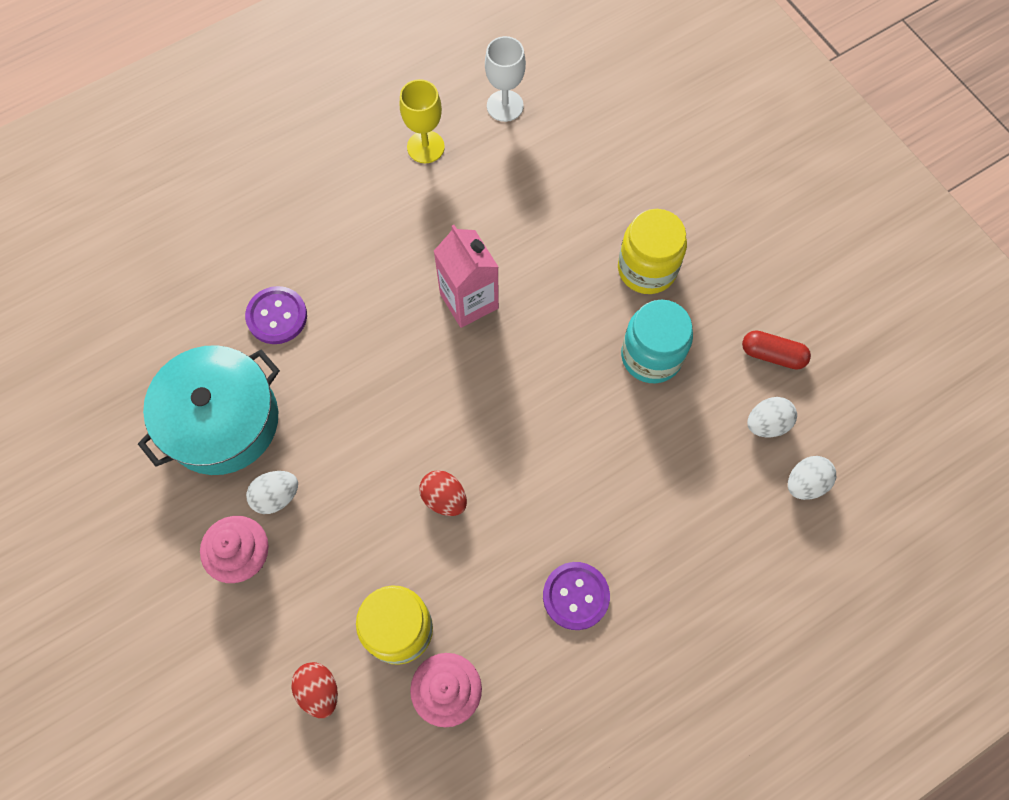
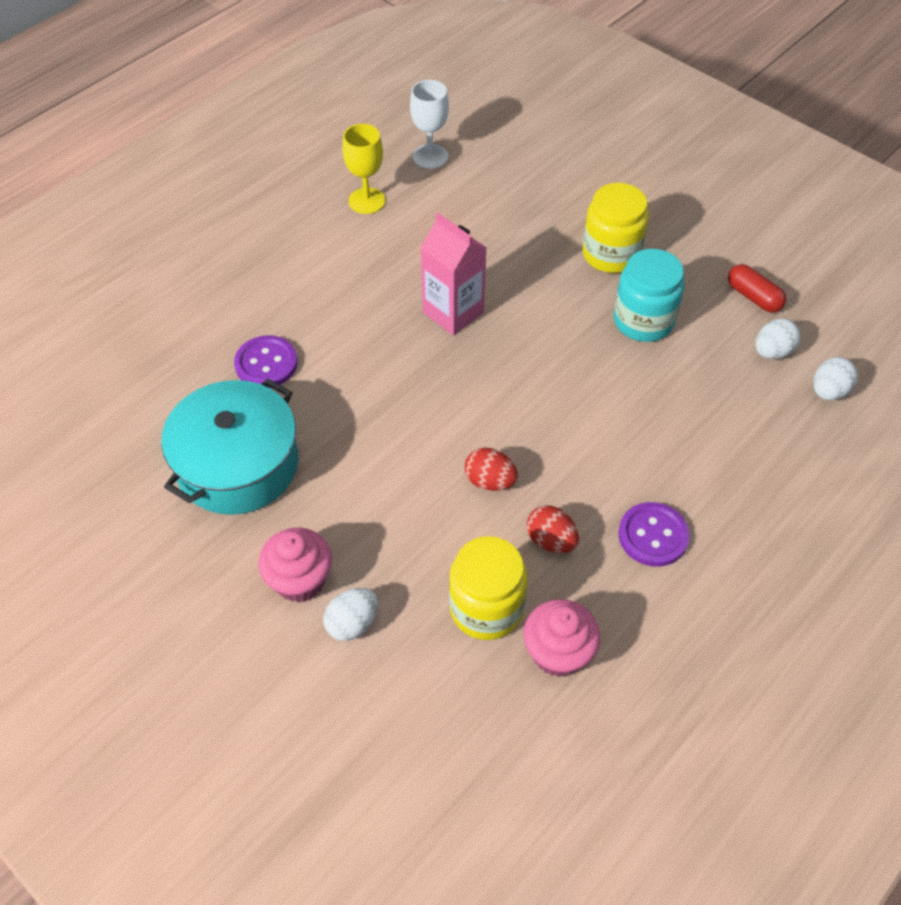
camera: 15 degrees left, 15 degrees down
white egg [246,471,298,514] -> white egg moved to [323,588,378,641]
red egg [291,662,338,718] -> red egg moved to [527,505,579,553]
red capsule [742,331,811,370] -> red capsule turned 45 degrees clockwise [728,264,786,313]

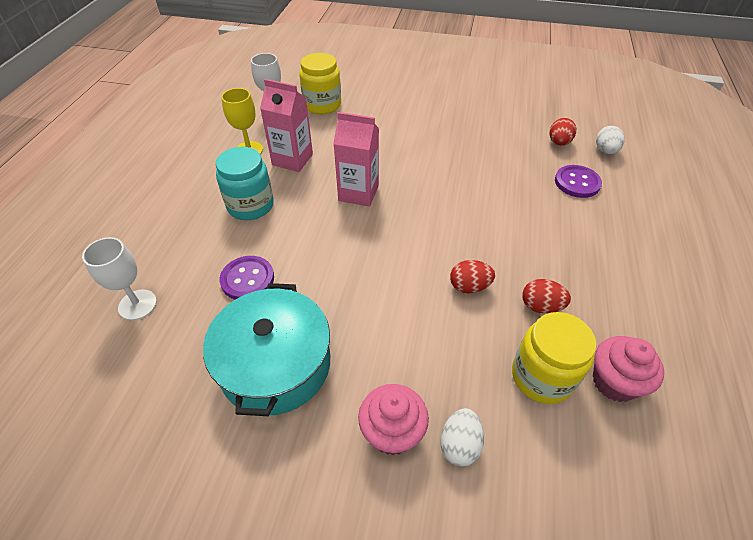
camera: 30 degrees left, 5 degrees down
yellow jar [582,183,649,273] -> yellow jar moved to [299,53,341,114]
turquoise jar [613,249,685,342] -> turquoise jar moved to [216,147,274,220]
purple button [618,502,690,566] -> purple button moved to [555,165,602,198]
red capsule [728,264,786,313] -> none
white egg [755,318,801,359] -> red egg [550,118,576,146]
none -> white goblet [82,237,157,320]
none -> pink carton [260,79,313,172]

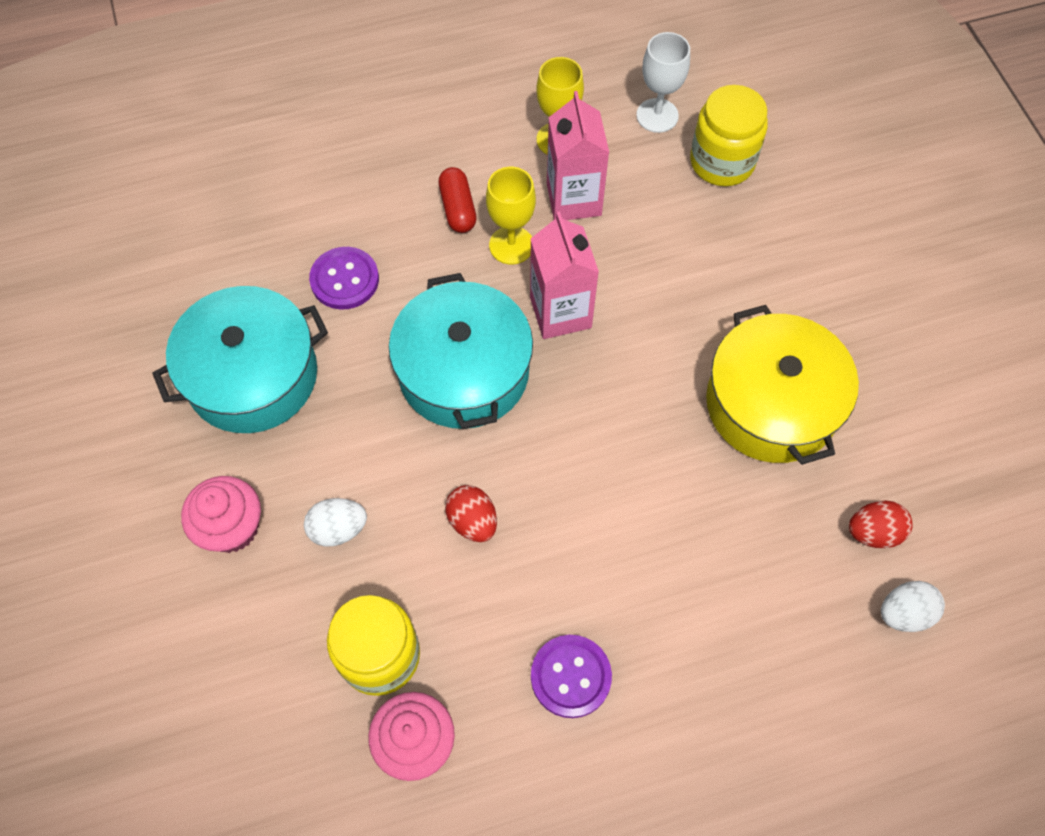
camera: 60 degrees right, 15 degrees up
white goblet [82,237,157,320] -> none
turquoise jar [216,147,274,220] -> red capsule [438,167,477,233]
white egg [440,408,484,467] -> white egg moved to [304,498,367,546]
red egg [522,279,571,314] -> none
purple button [555,165,602,198] -> purple button moved to [531,635,612,718]
none -> turquoise pot [389,273,533,429]
none -> yellow goblet [486,167,536,264]
none -> yellow pot [706,305,859,465]

